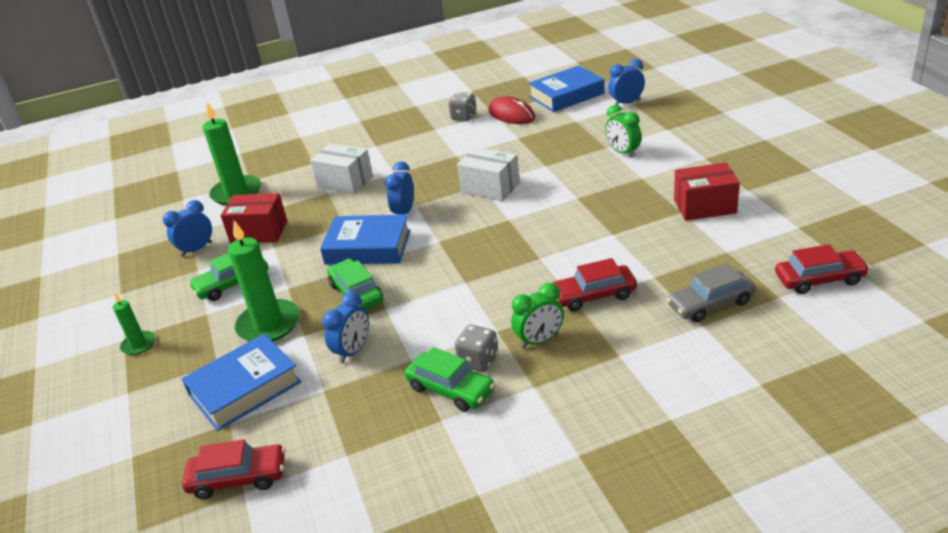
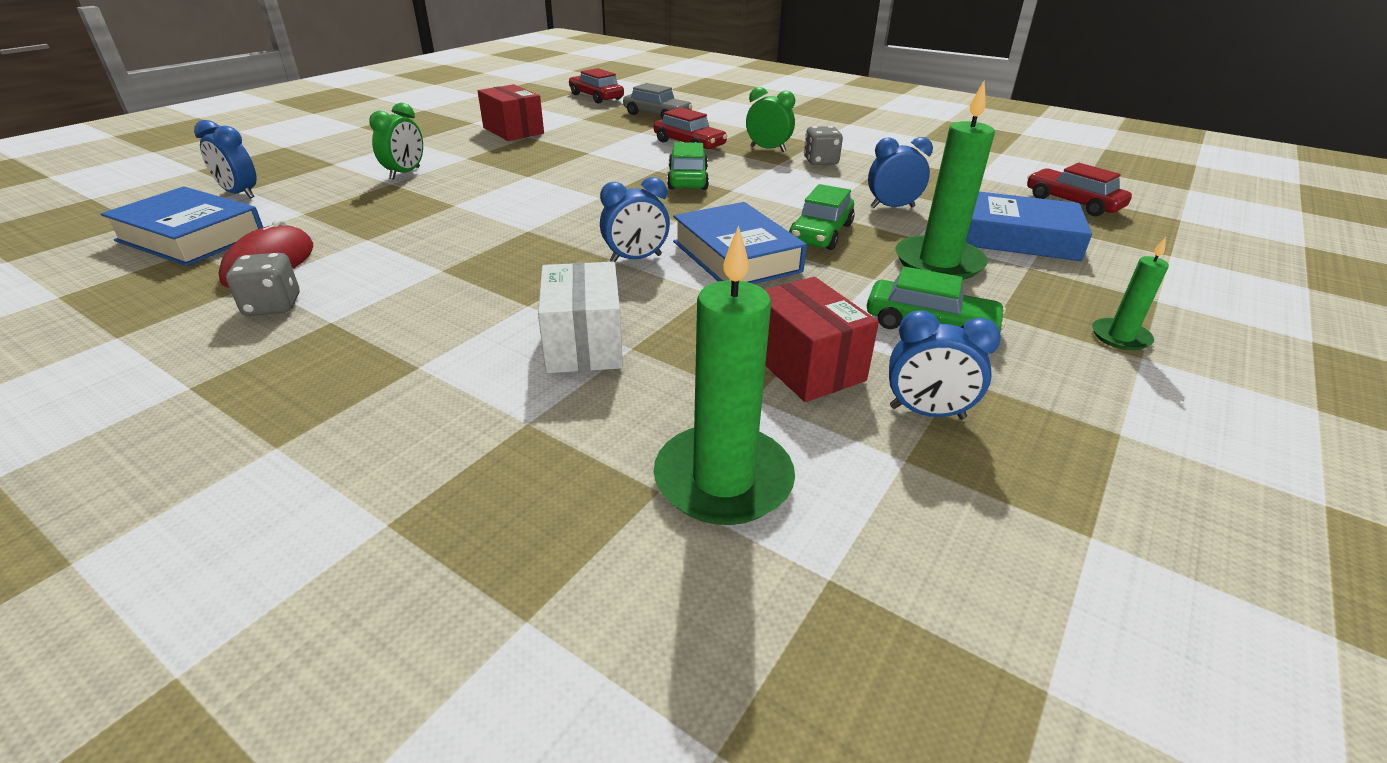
camera: 130 degrees left, 0 degrees up
green car [404,347,495,412] -> green car moved to [667,142,709,190]
white box [457,147,520,201] -> none

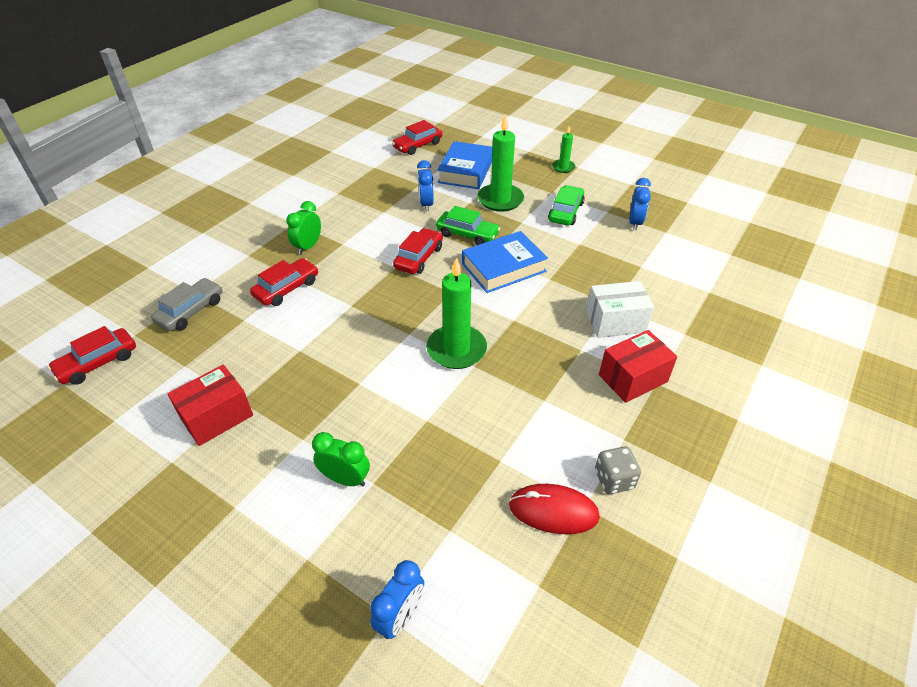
camera: 90 degrees left, 10 degrees up
blue book [101,186,263,266] -> none
blue clock [600,177,670,262] -> none
green candle [654,225,795,525] -> green candle moved to [427,257,487,369]
green car [667,142,709,190] -> none
red box [765,277,879,402] -> red box moved to [599,330,677,403]
grey dice [804,126,843,165] -> none
none -> red car [393,228,443,274]

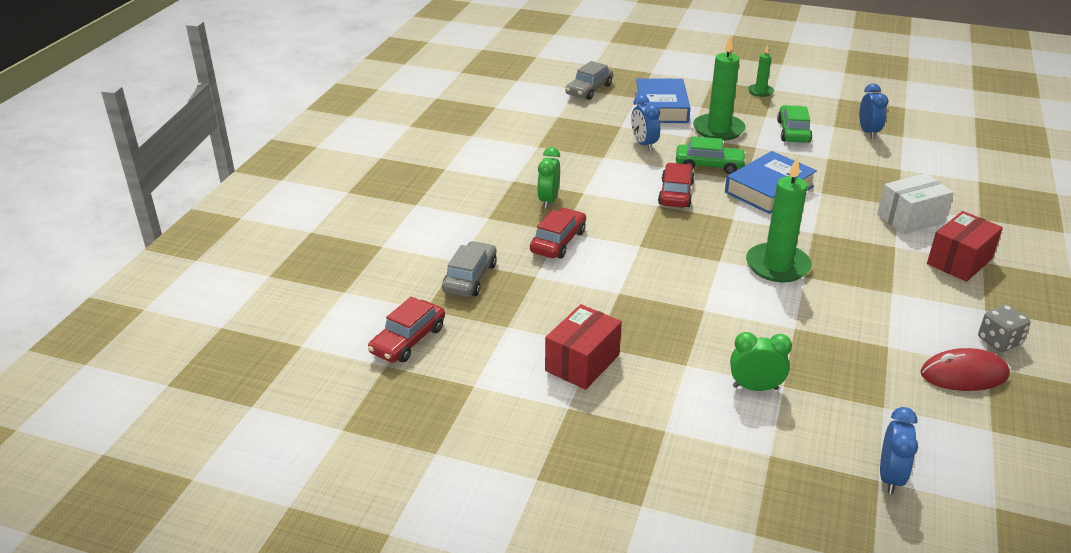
camera: 15 degrees left, 10 degrees down
red car [392,120,442,155] -> grey car [565,61,613,100]

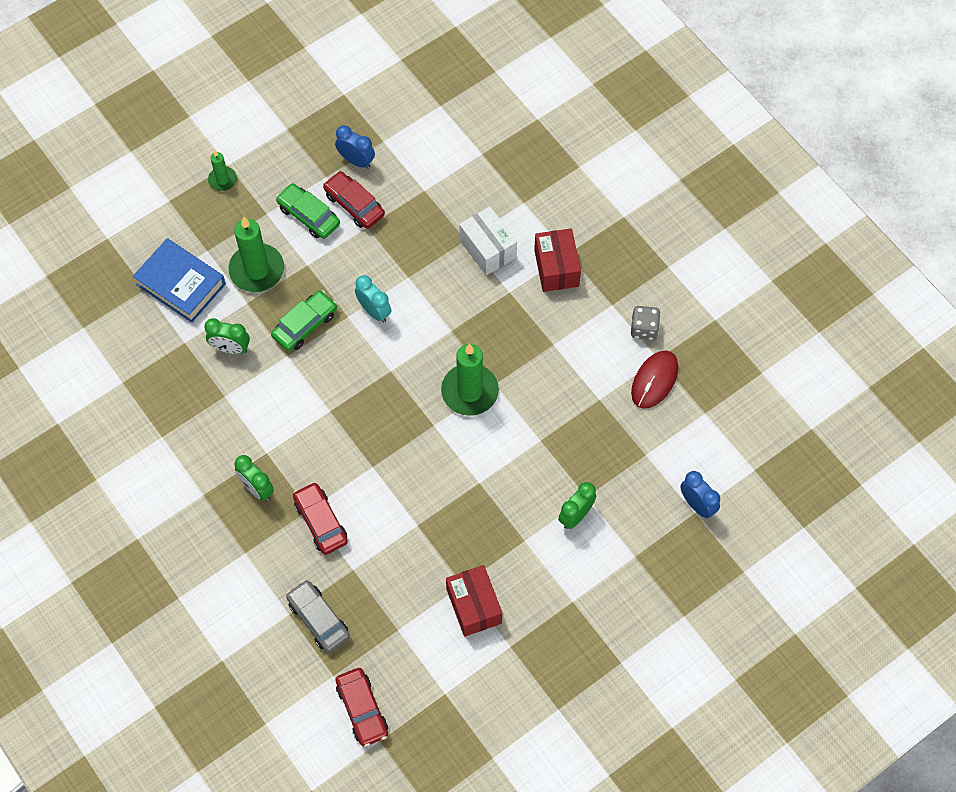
camera: 55 degrees left, 30 degrees up
grey car [565,61,613,100] -> none
blue clock [631,95,660,151] -> green clock [204,318,250,354]
red car [658,163,695,208] -> red car moved to [323,171,385,229]
blue book [725,151,817,214] -> turquoise clock [355,275,392,323]
white box [877,173,954,234] -> white box turned 45 degrees counterclockwise [459,206,517,275]

